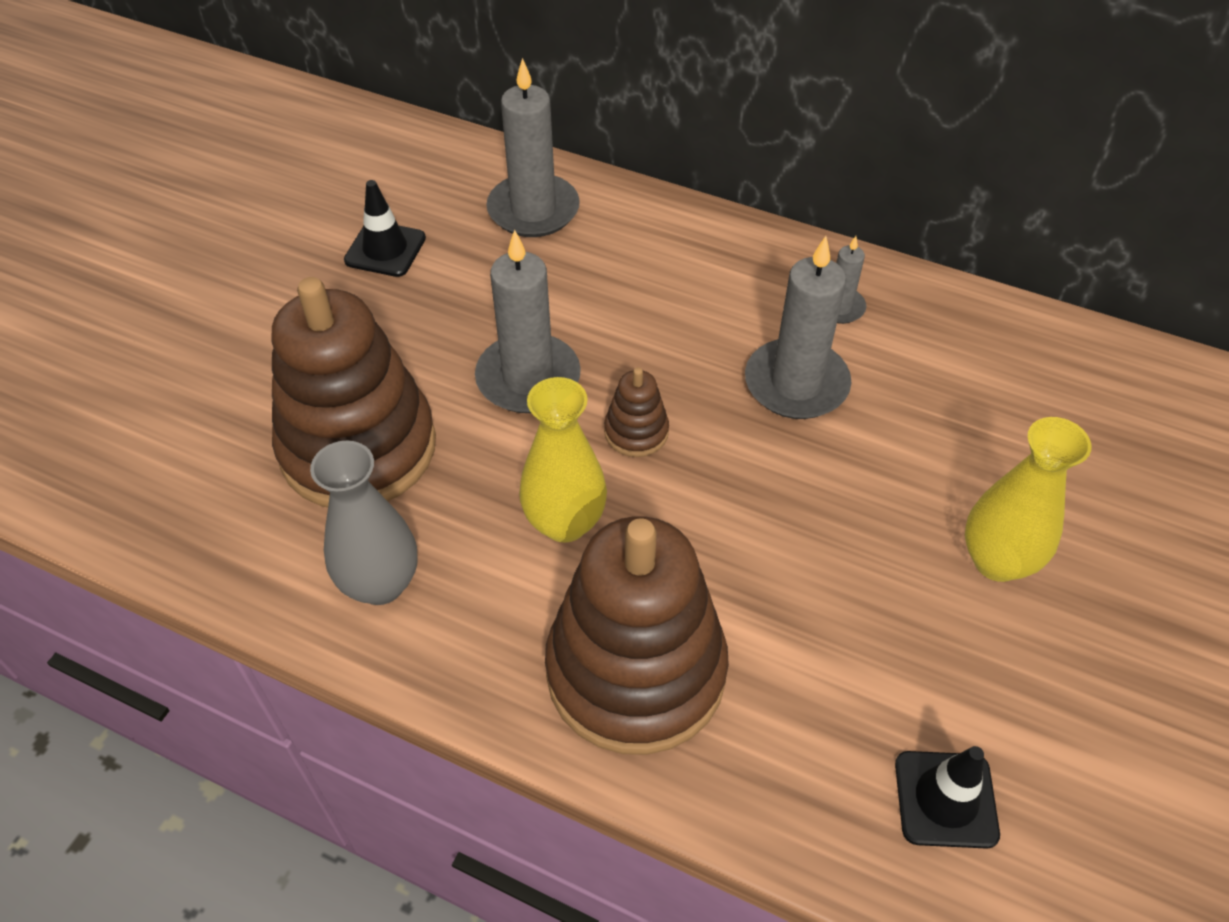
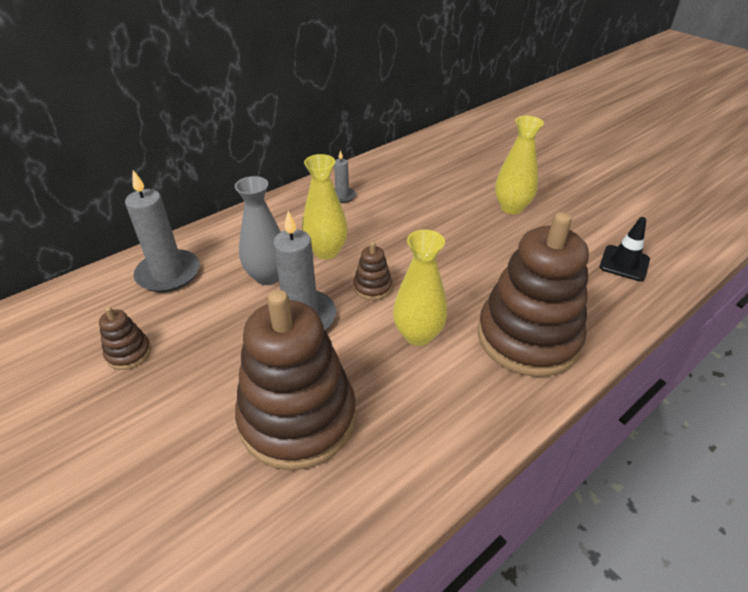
camera: 65 degrees left, 10 degrees down
grey vase [310,441,417,605] -> grey vase moved to [235,176,281,285]
black traffic cone [344,180,426,277] -> brown stacking toy [99,307,151,370]
grey candle [745,236,851,419] -> none
none -> yellow vase [302,154,348,260]

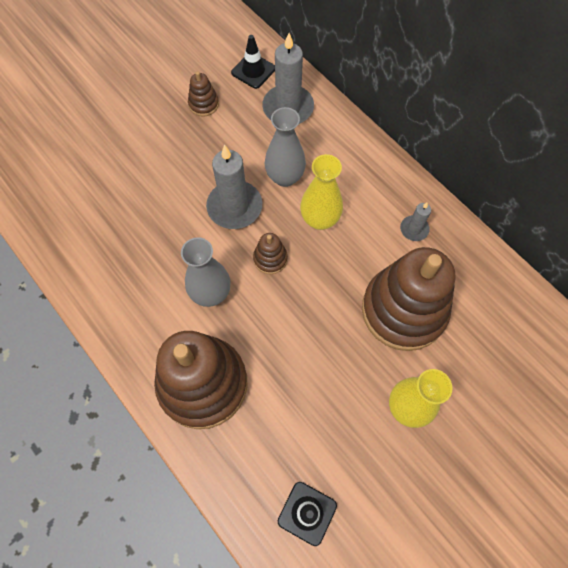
camera: 90 degrees right, 25 degrees up
brown stacking toy [235,290,356,470] -> brown stacking toy moved to [362,247,456,351]
yellow vase [393,230,447,346] -> grey vase [181,237,231,307]
none -> black traffic cone [231,35,275,89]

